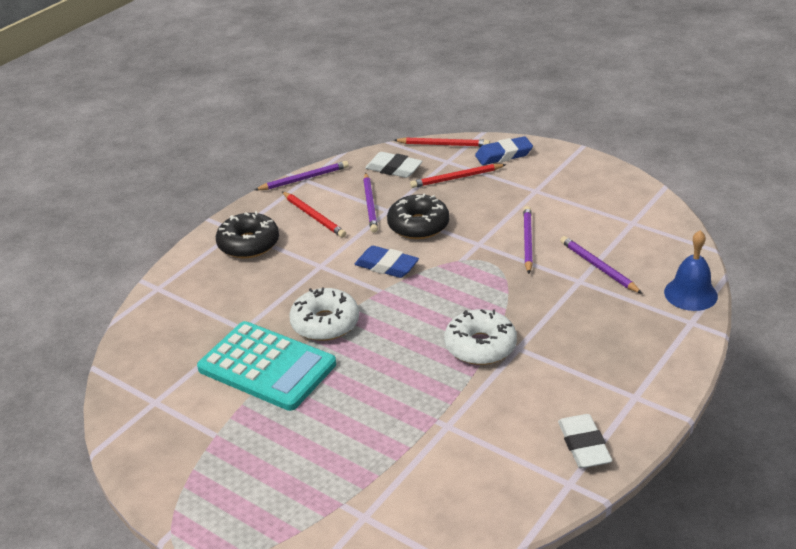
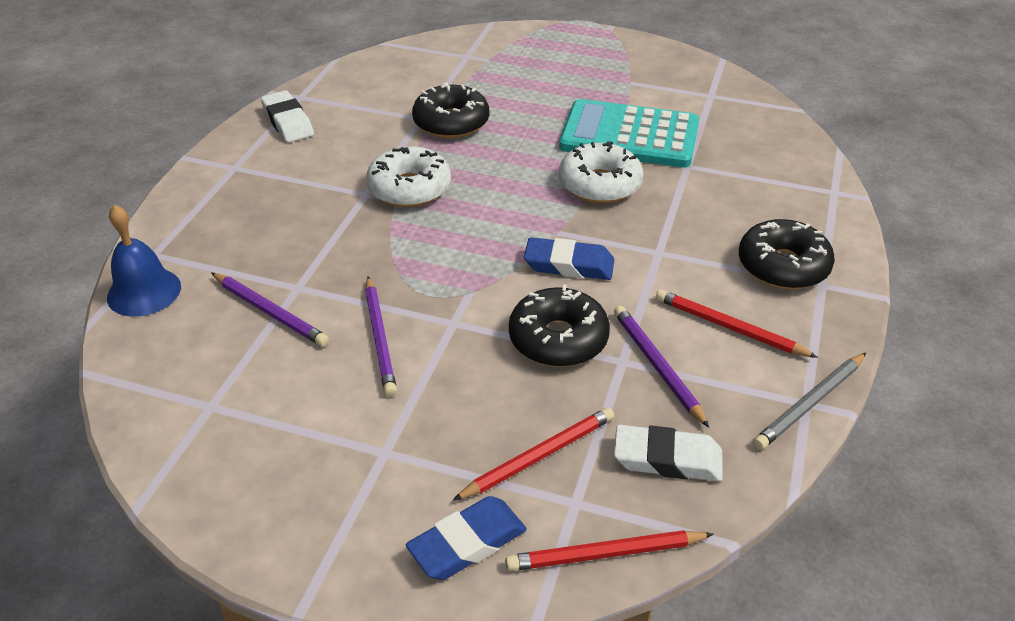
camera: 160 degrees right, 5 degrees up
purple pencil [255,161,349,190] -> grey pencil [753,353,866,450]
none -> black donut [412,83,489,138]

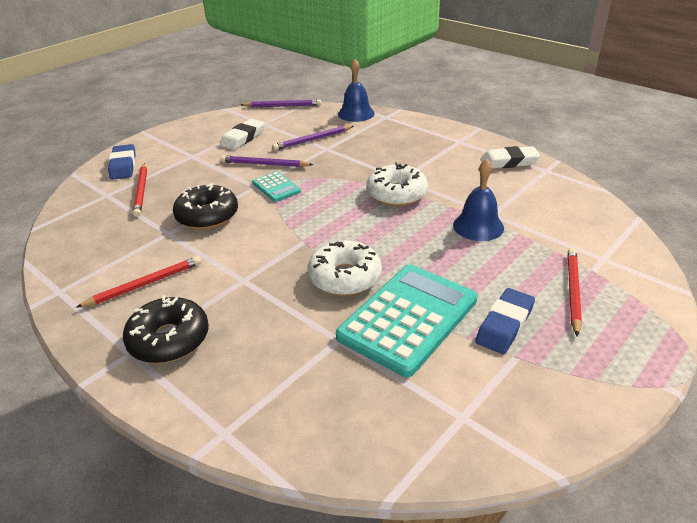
camera: 115 degrees right, 5 degrees down
black donut [412,83,489,138] -> blue bell [453,159,504,241]
red pencil [505,530,714,571] -> red pencil moved to [567,248,582,337]
blue eraser [524,237,614,280] -> blue eraser moved to [475,288,535,354]
purple pencil [614,306,709,428] -> purple pencil moved to [241,100,322,107]
white eraser [614,425,723,481] -> white eraser moved to [220,119,265,150]
grey pencil [753,353,866,450] -> none
none -> turquoise calculator [252,171,301,202]

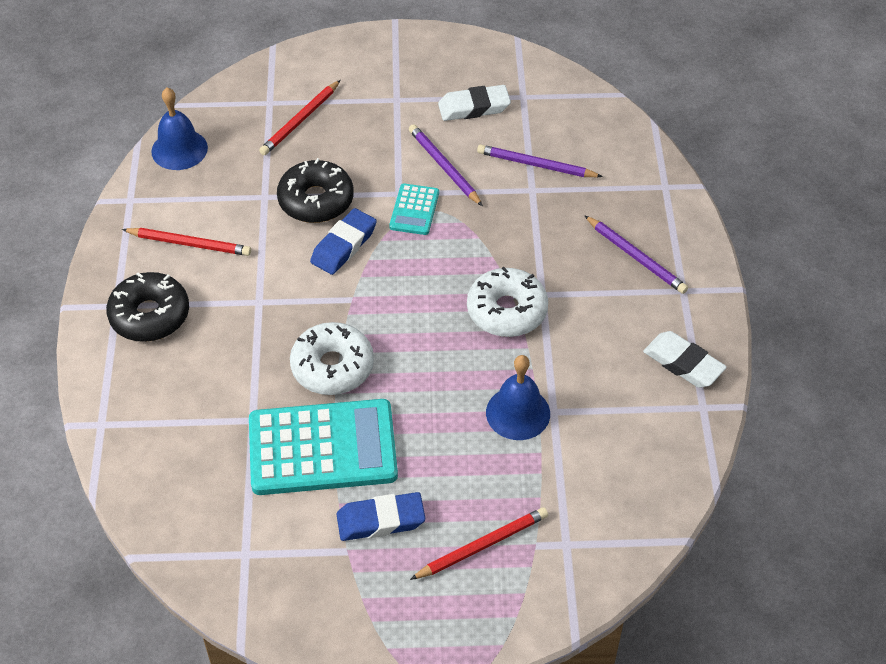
camera: 45 degrees right, 15 degrees up
blue eraser [108,144,136,180] -> blue eraser moved to [310,208,377,275]
purple pencil [241,100,322,107] -> purple pencil moved to [584,215,688,294]
blue bell [338,59,375,122] -> blue bell moved to [151,88,208,170]

